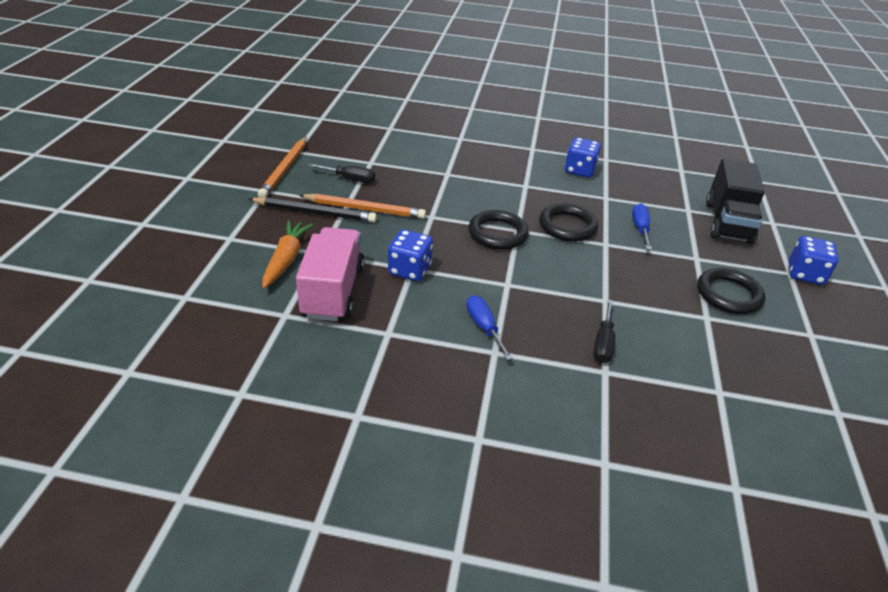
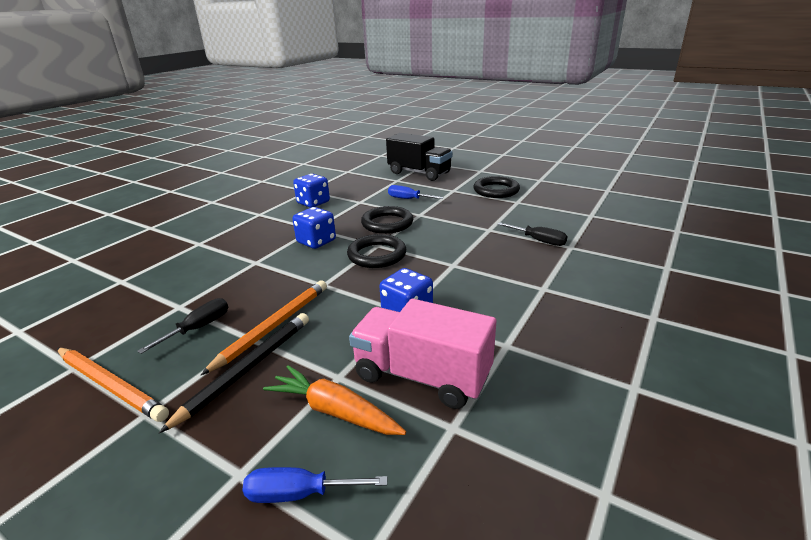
camera: 65 degrees left, 10 degrees down
blue screwdriver [466,295,513,360] -> blue screwdriver moved to [242,467,387,503]
blue dice [788,236,839,285] -> blue dice moved to [293,207,336,249]

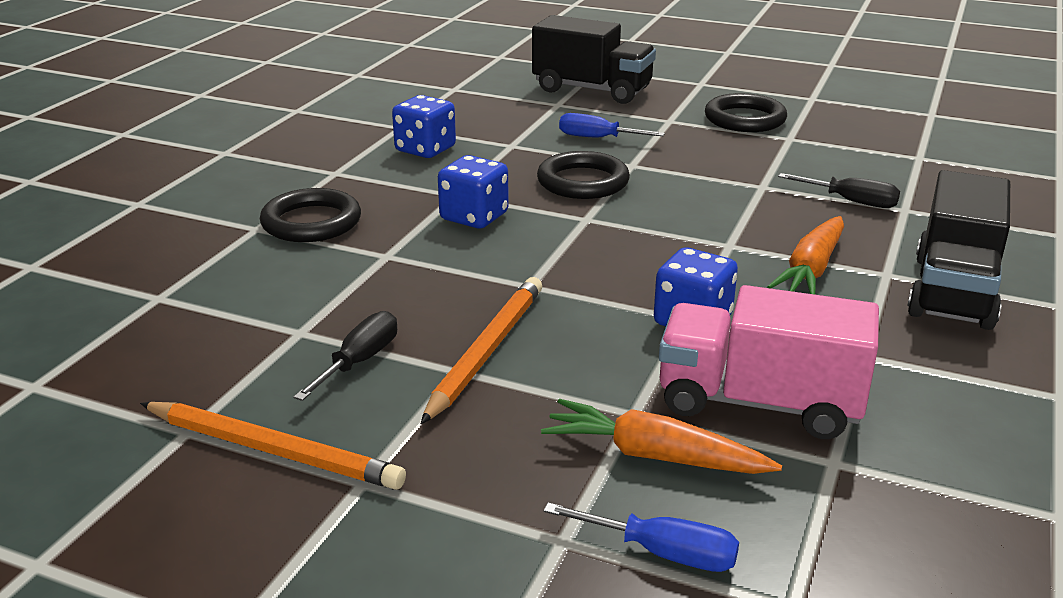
camera: 10 degrees left, 0 degrees up
black pencil [159,313,309,433] -> none
blue screwdriver [242,467,387,503] -> blue screwdriver turned 150 degrees counterclockwise [544,503,739,572]
black ring [347,234,406,268] -> black ring moved to [260,188,361,242]
none -> orange carrot [767,216,844,295]
none -> black truck [907,170,1010,330]

